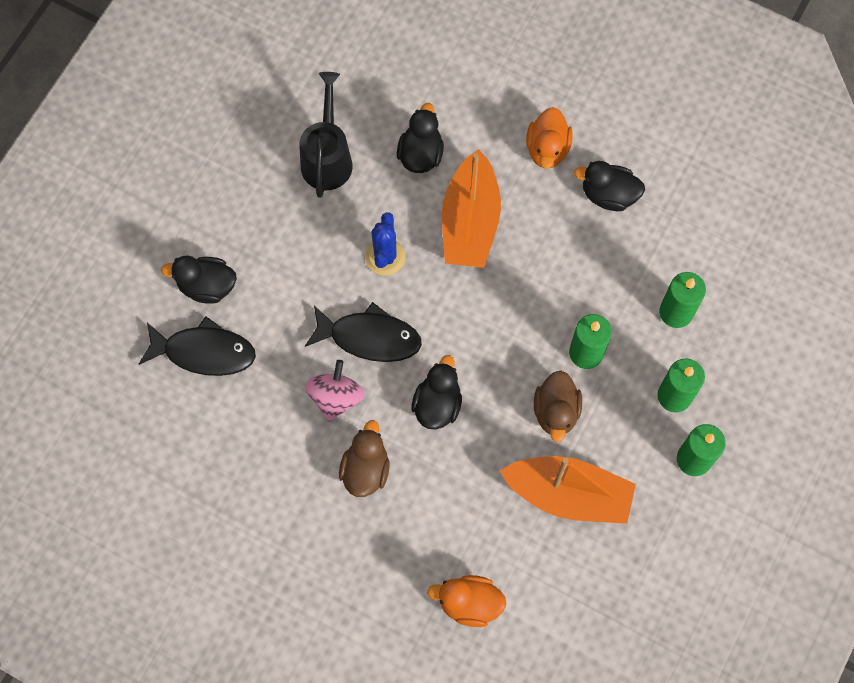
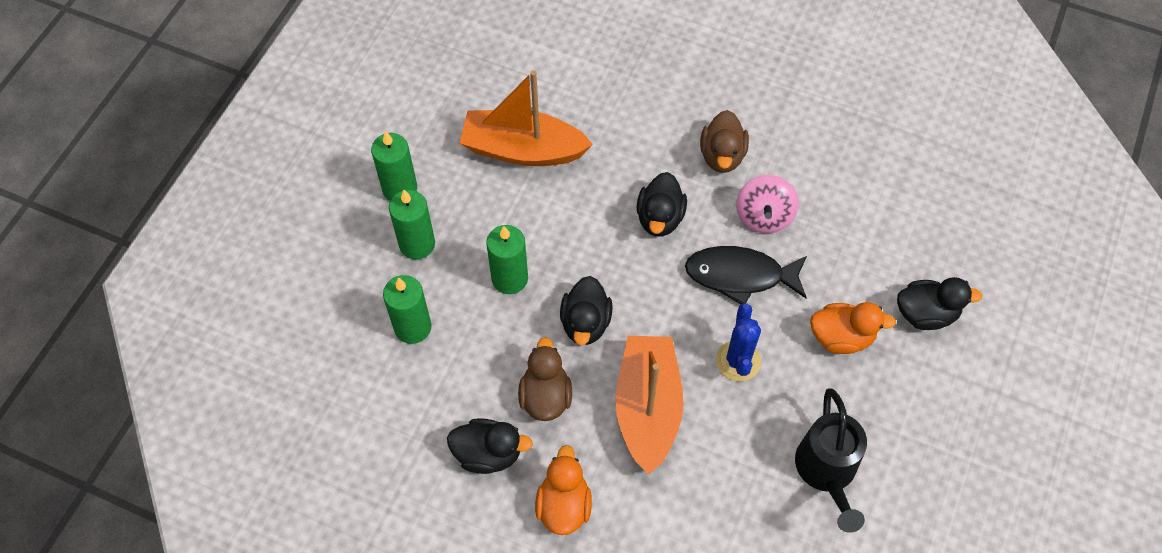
camera: 175 degrees right, 10 degrees down
black fish [139,316,256,376] -> none
black duck [397,103,444,173] -> black duck moved to [560,276,613,346]
orange duck [427,575,506,627] -> orange duck moved to [810,302,896,354]
brown duck [534,370,582,442] -> brown duck moved to [518,337,572,421]

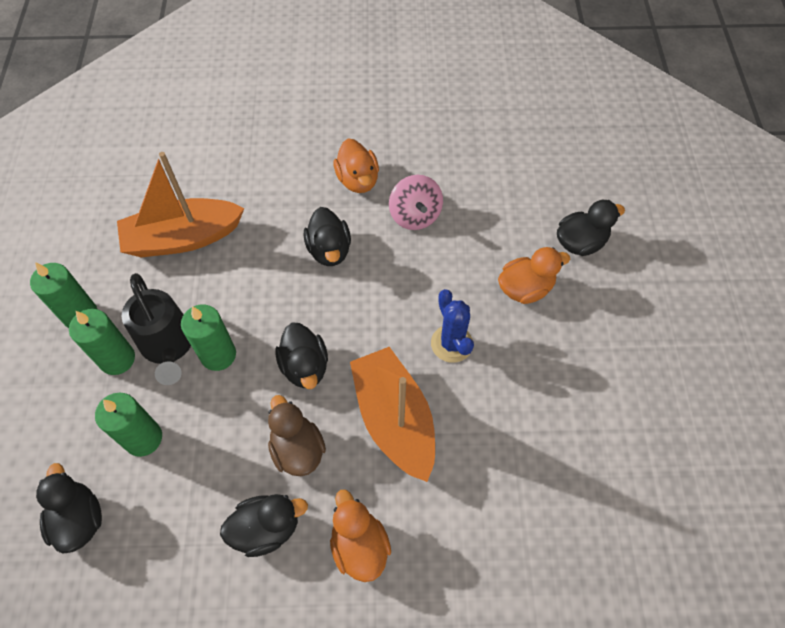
camera: 25 degrees left, 0 degrees up
black fish [685,246,807,304] -> none
brown duck [700,110,749,173] -> orange duck [333,139,379,193]
black watering can [795,388,867,533] -> black watering can moved to [122,273,191,385]
none -> black duck [36,463,102,554]

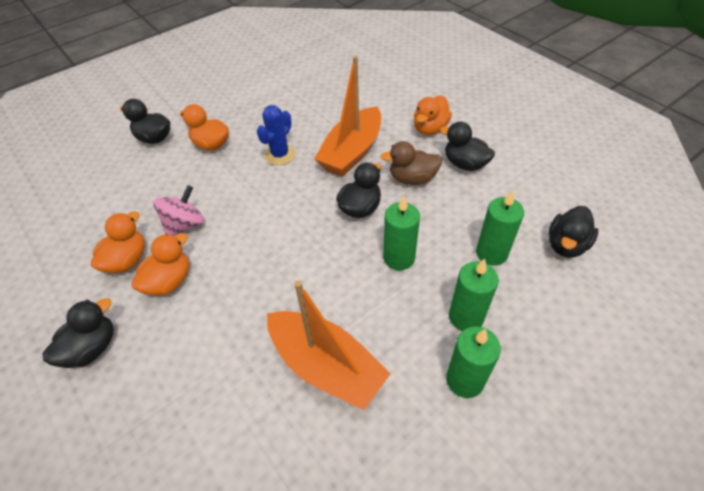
camera: 125 degrees left, 10 degrees down
black watering can [122,273,191,385] -> none
brown duck [268,395,326,476] -> brown duck turned 60 degrees clockwise [381,141,442,185]
black duck [304,207,351,266] -> black duck moved to [42,298,114,368]
none -> orange duck [91,212,145,273]

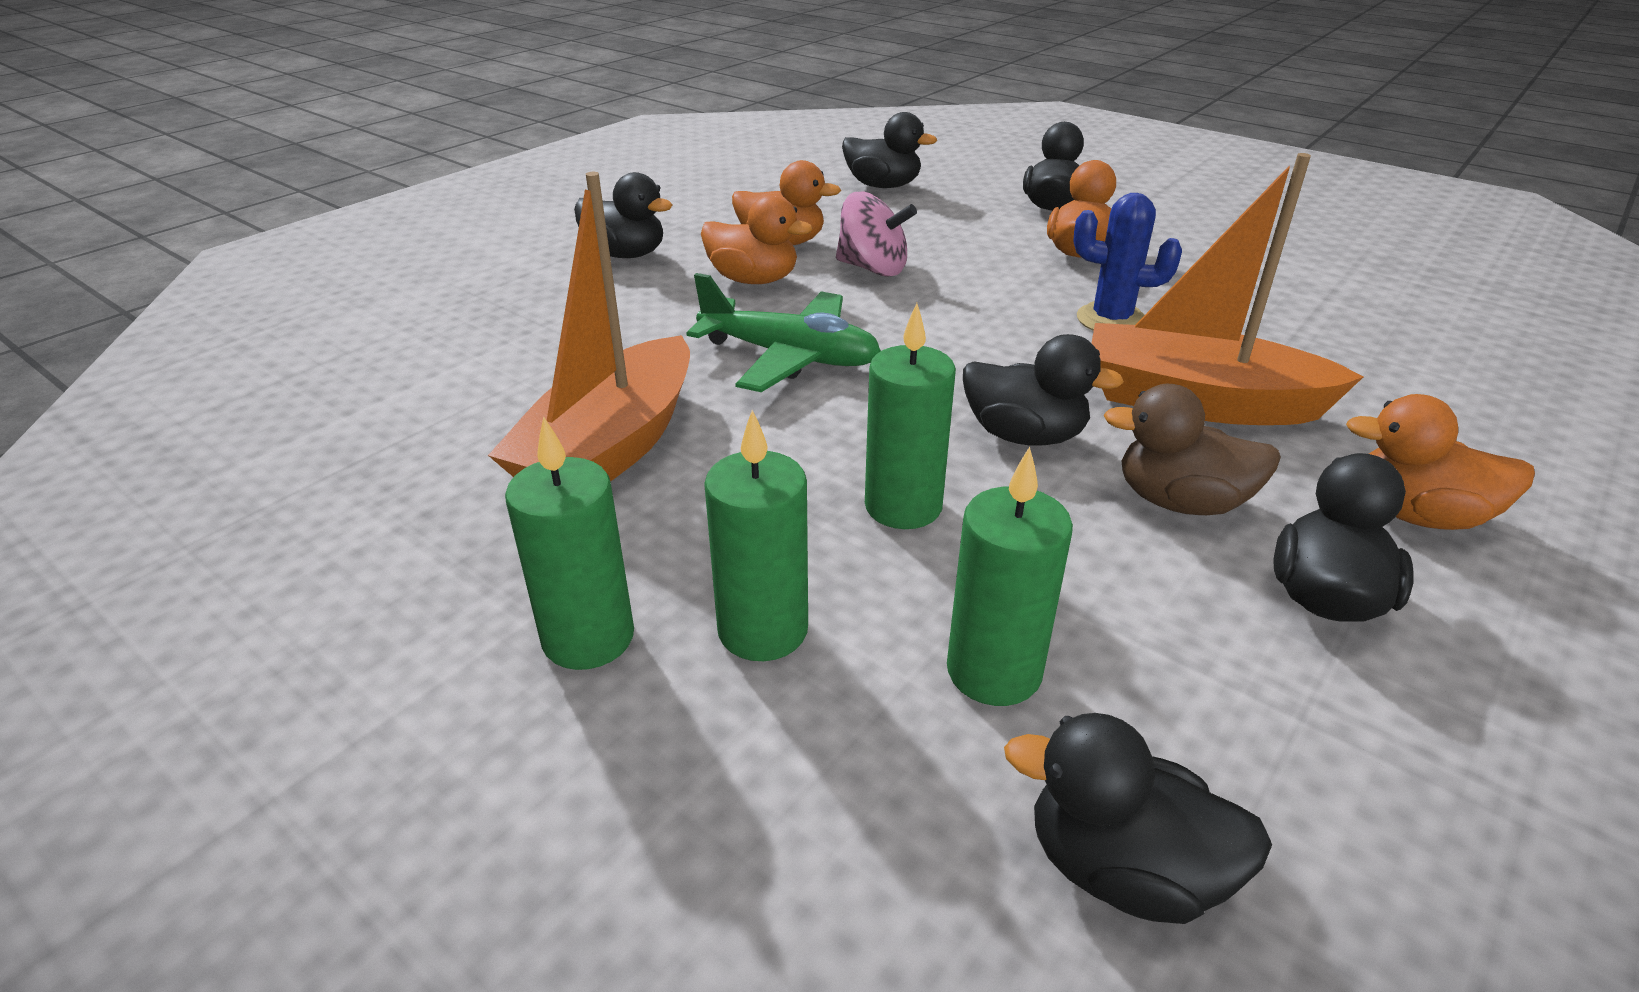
camera: 75 degrees right, 15 degrees down
brown duck [381,141,442,185] -> brown duck turned 60 degrees counterclockwise [1103,384,1281,515]
none -> green plane [686,273,881,392]
none -> black duck [842,112,937,188]

